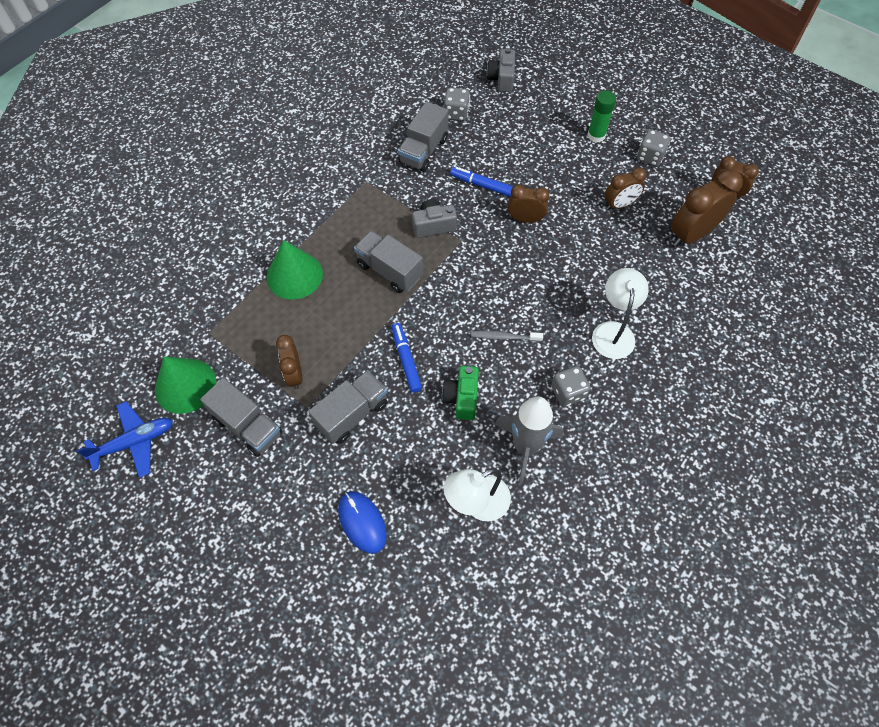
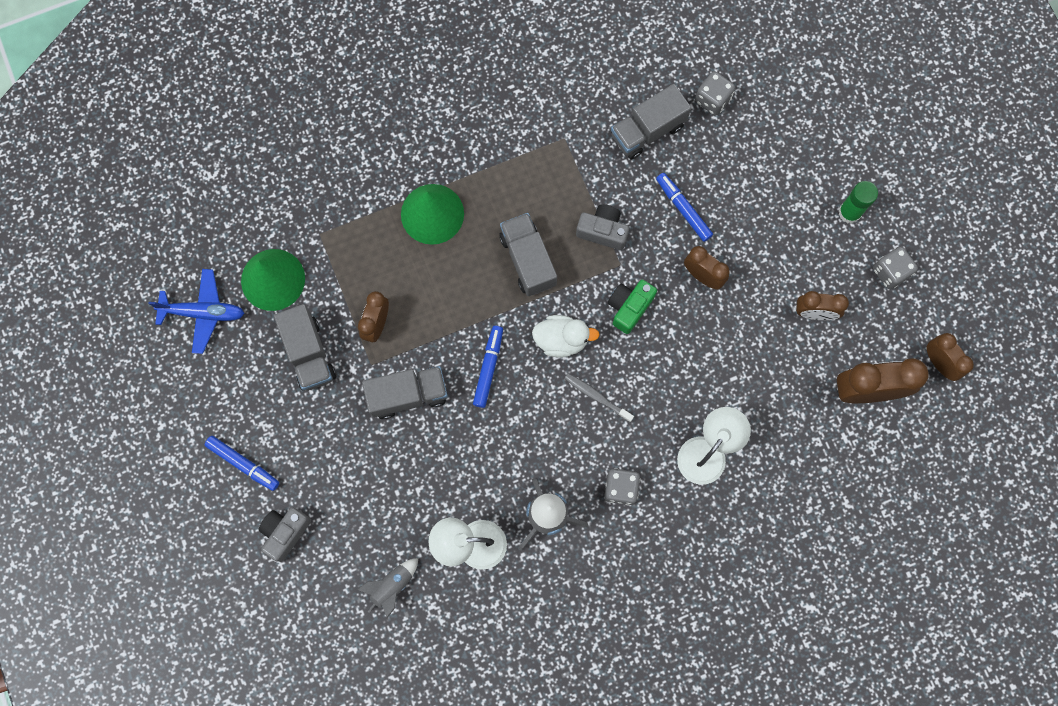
camera: 30 degrees right, 15 degrees up
blue mouse [338,491,387,554] -> none
green camera [442,366,479,420] -> green camera moved to [608,280,657,334]
grey camera [487,48,515,92] -> grey camera moved to [258,507,311,562]
none -> blue marker [205,436,279,491]
none -> grey rocket [357,558,418,618]
none -> white duck [532,315,600,357]

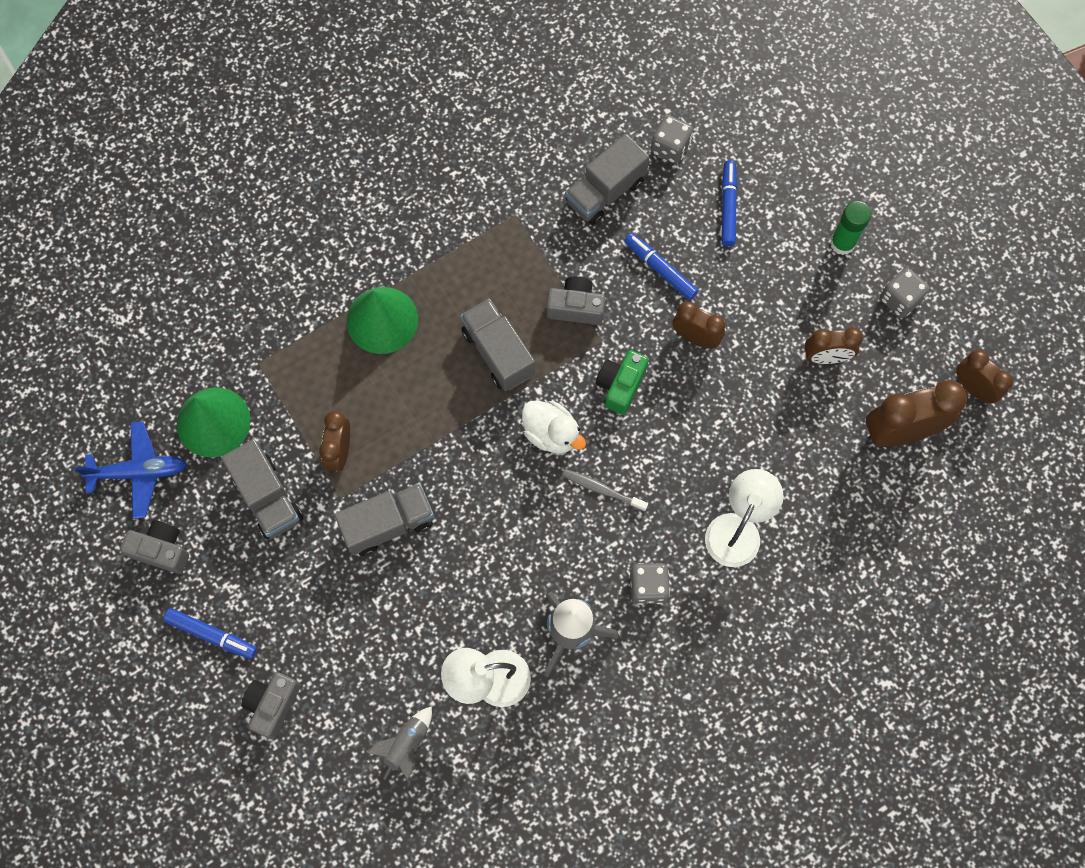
camera: 10 degrees left, 5 degrees down
blue marker [473,326,503,408] -> blue marker moved to [722,160,737,246]
white duck [532,315,600,357] -> white duck turned 45 degrees clockwise [522,401,586,453]
none -> grey camera [120,520,189,574]

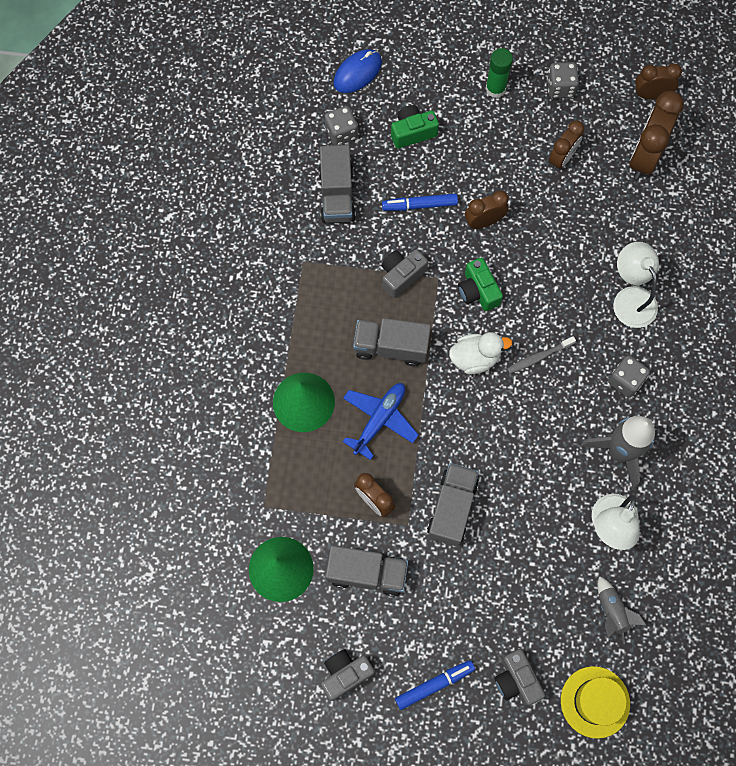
camera: 50 degrees left, 0 degrees up
blue plane [74,421,187,519] -> blue plane moved to [343,383,418,460]
blue marker [722,160,737,246] -> green camera [391,105,439,149]
none -> blue mouse [333,49,382,93]
none -> yellow hat [561,666,630,739]

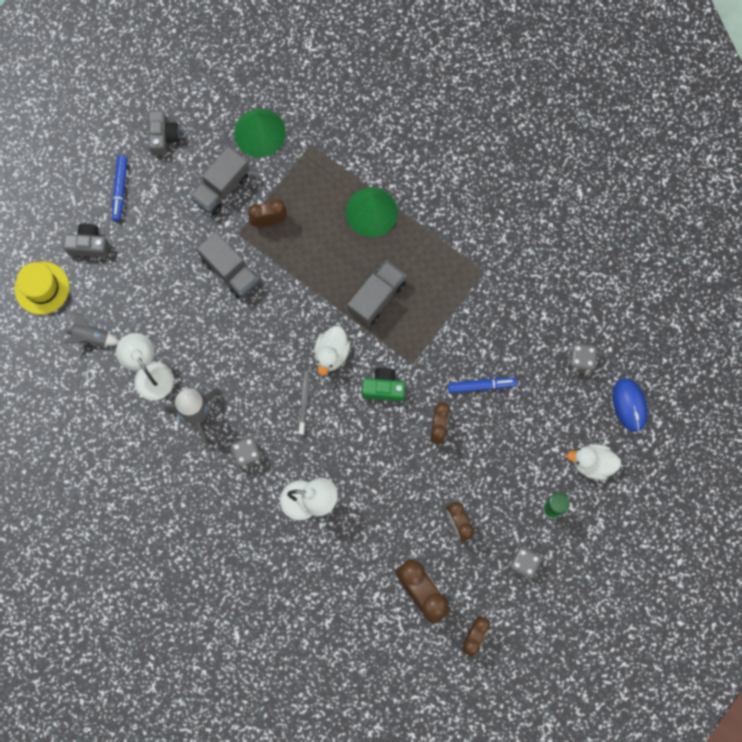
camera: 120 degrees right, 5 degrees up
grey truck [319,145,356,223] -> none
blue plane [343,383,418,460] -> none
grey camera [381,249,428,298] -> none
blue marker [382,193,458,211] -> blue marker turned 60 degrees clockwise [448,377,517,393]
green camera [391,105,439,149] -> none
none -> white duck [567,444,621,480]

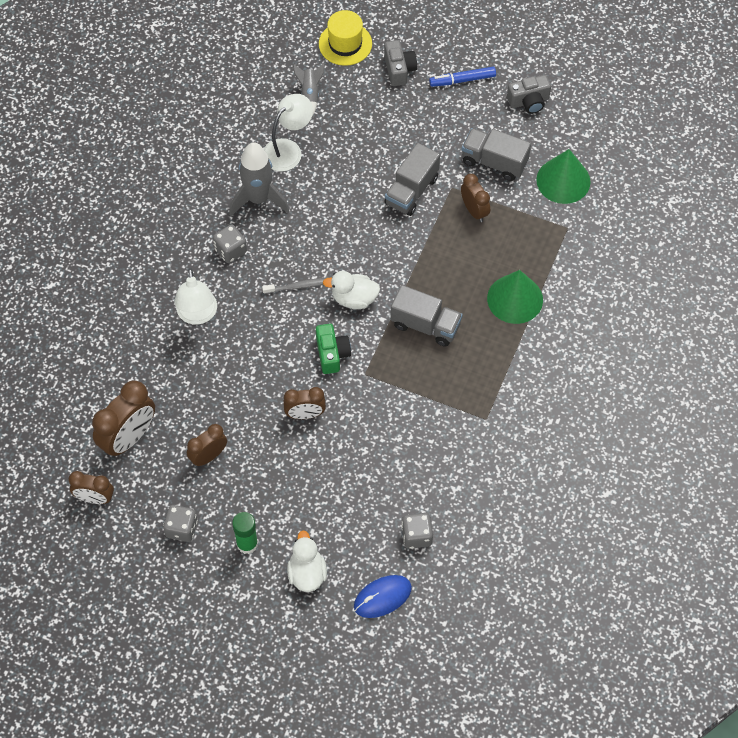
camera: 75 degrees right, 15 degrees down
blue marker [448,377,517,393] -> none

